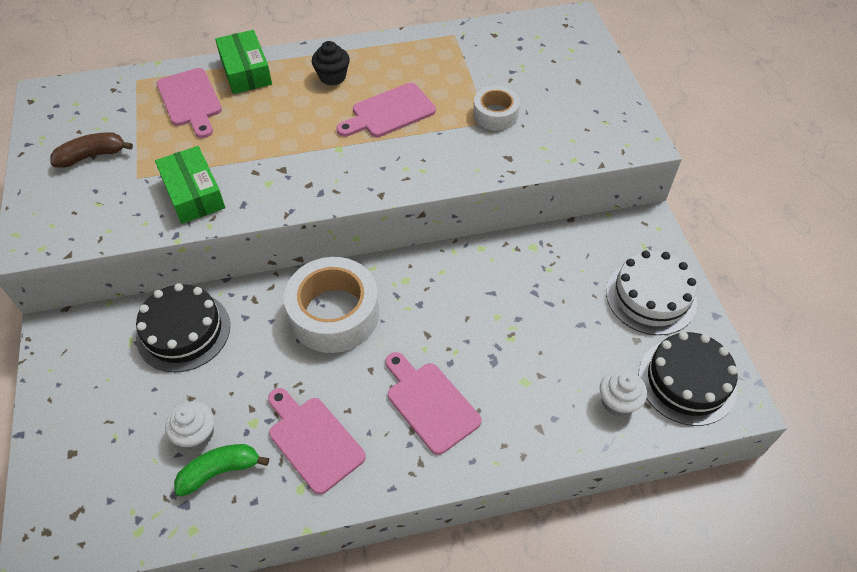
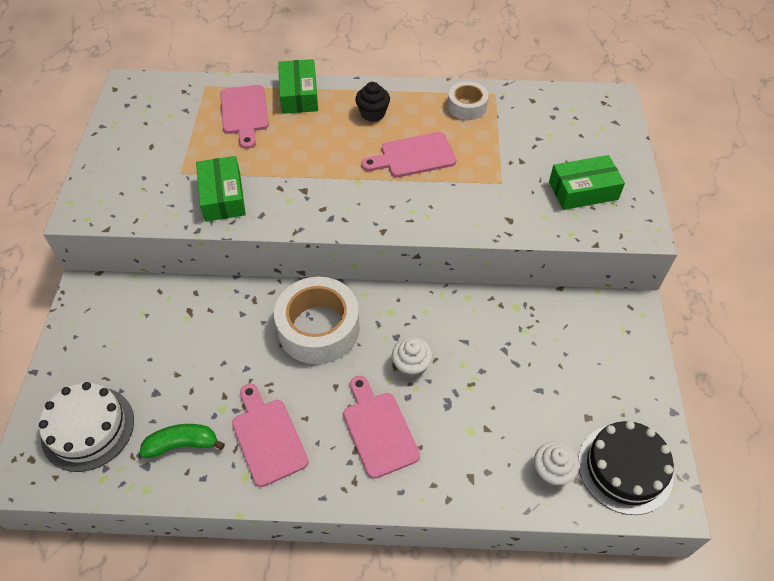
camera: 15 degrees right, 0 degrees up
brown banana [50,132,133,168] -> none
black cake [136,283,230,372] -> none
white cupcake [165,401,214,450] -> white cupcake moved to [392,337,433,378]
white tape [473,86,520,130] -> white tape moved to [447,81,489,120]
white cake [606,250,697,335] -> white cake moved to [39,382,134,472]
none -> green box [549,155,625,210]

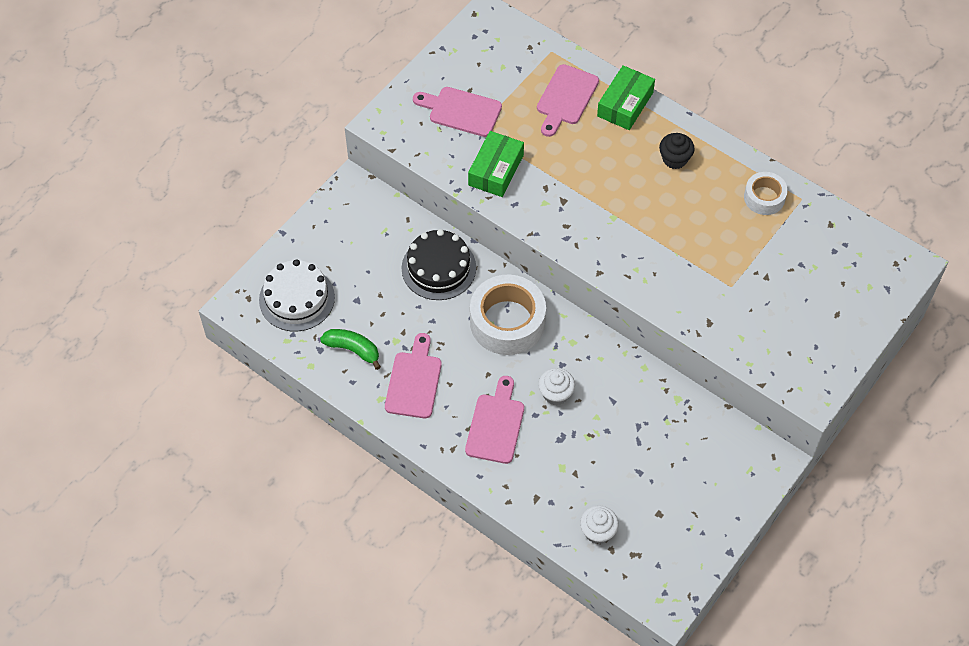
camera: 35 degrees right, 5 degrees up
pink cutting board [362,132,456,177] -> pink cutting board moved to [413,87,502,137]
green box [549,155,625,210] -> none
black cake [578,421,674,515] -> black cake moved to [402,229,476,300]

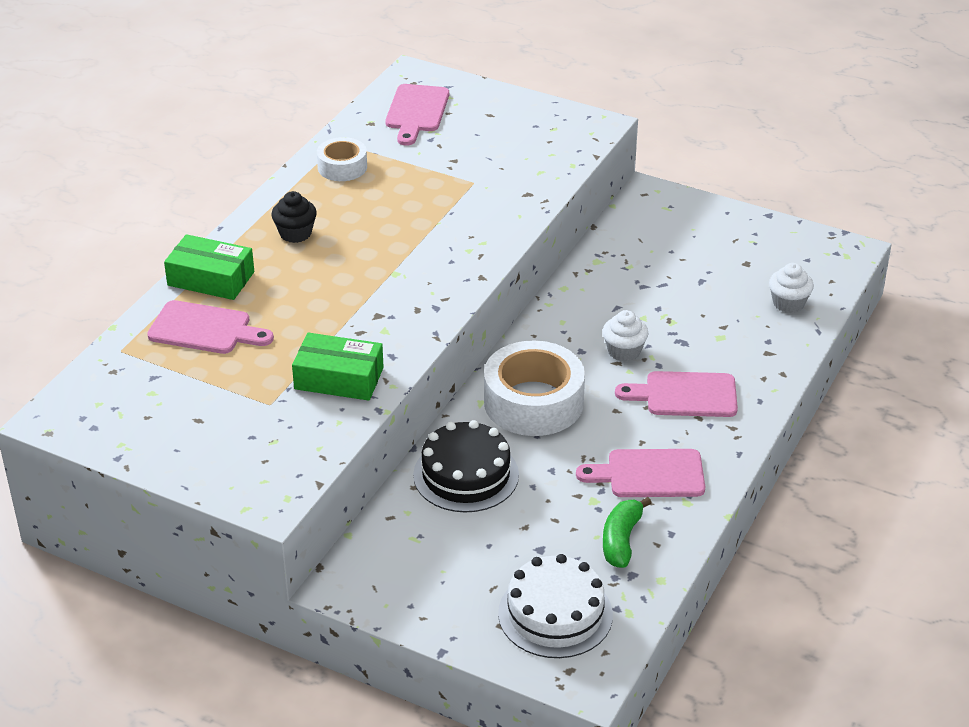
camera: 100 degrees left, 20 degrees down
pink cutting board [413,87,502,137] -> pink cutting board moved to [385,84,449,145]

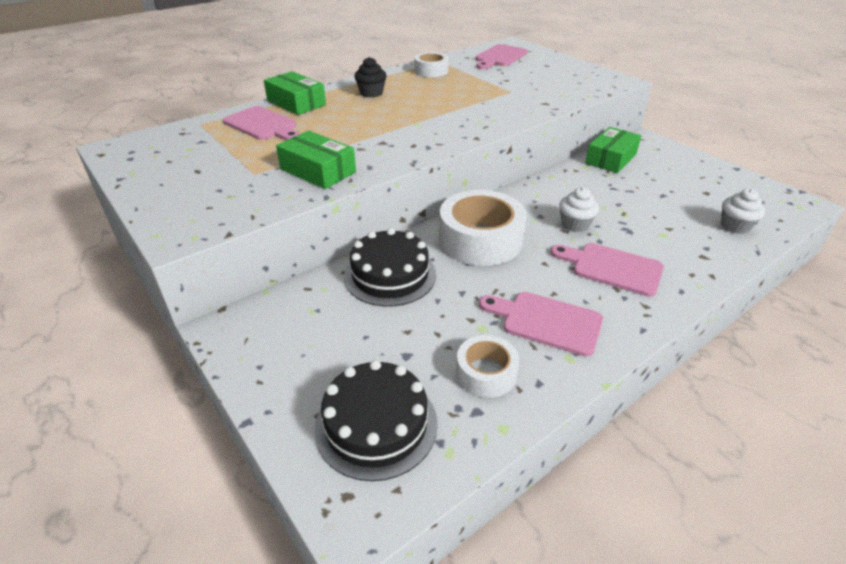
camera: 25 degrees right, 0 degrees up
white cake [498,554,613,658] -> black cake [315,360,438,481]
green banana [603,497,651,568] -> white tape [456,335,519,398]
none -> green box [585,127,641,173]

